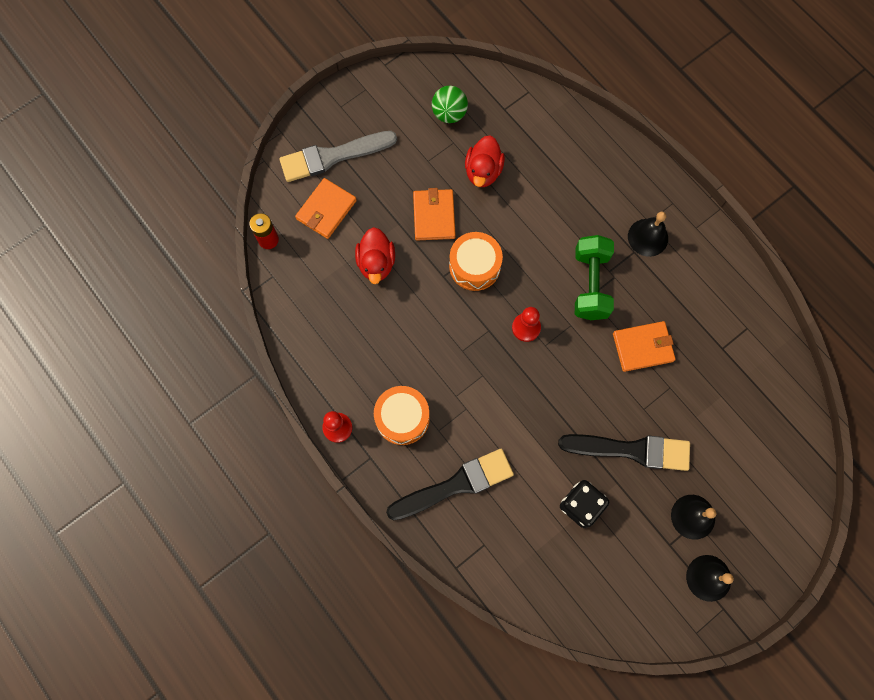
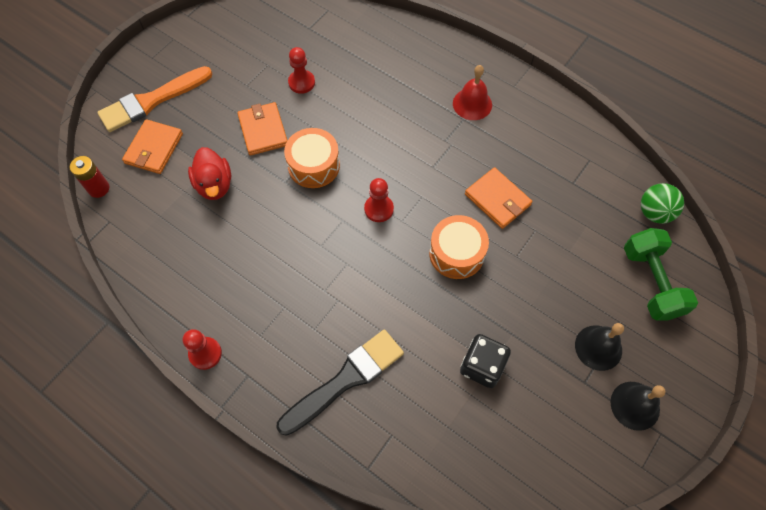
camera: 15 degrees left, 10 degrees down
grey brush [279,131,397,182] -> orange brush [97,66,212,132]
orange drum [374,386,430,445] -> orange drum moved to [429,215,489,279]
green ball [432,86,468,123] -> green ball moved to [641,183,684,224]
red duck [465,135,505,187] -> red pawn [288,47,315,94]
black brush [558,434,690,471] -> none
green dumbbell [575,235,614,320] -> green dumbbell moved to [624,228,698,320]
orange wallet [613,321,676,372] -> orange wallet turned 75 degrees clockwise [465,167,532,229]
black bell [628,212,668,257] -> red bell [453,65,492,120]

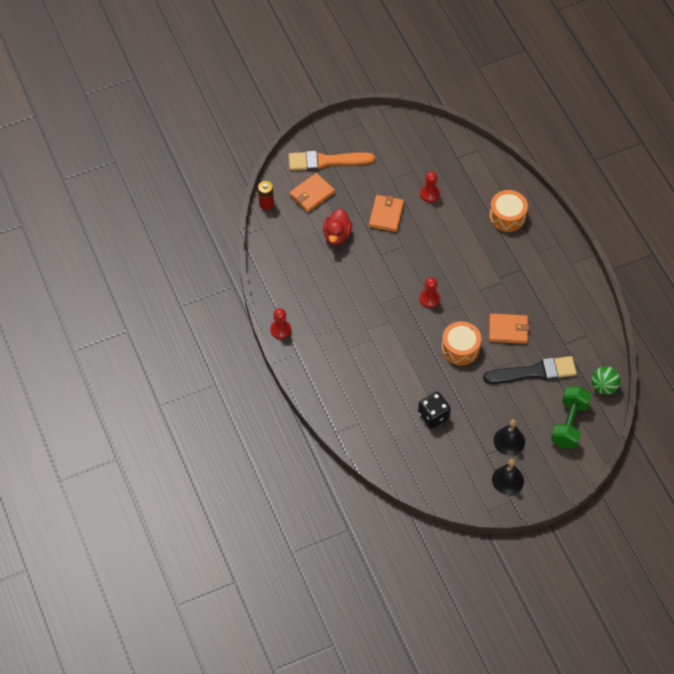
camera: 30 degrees right, 5 degrees down
black brush [276,330,404,436] -> black brush moved to [483,356,577,384]
orange drum [284,128,340,188] -> orange drum moved to [489,190,528,232]
red bell [453,65,492,120] -> none
orange wallet [465,167,532,229] -> orange wallet turned 75 degrees counterclockwise [489,313,529,344]

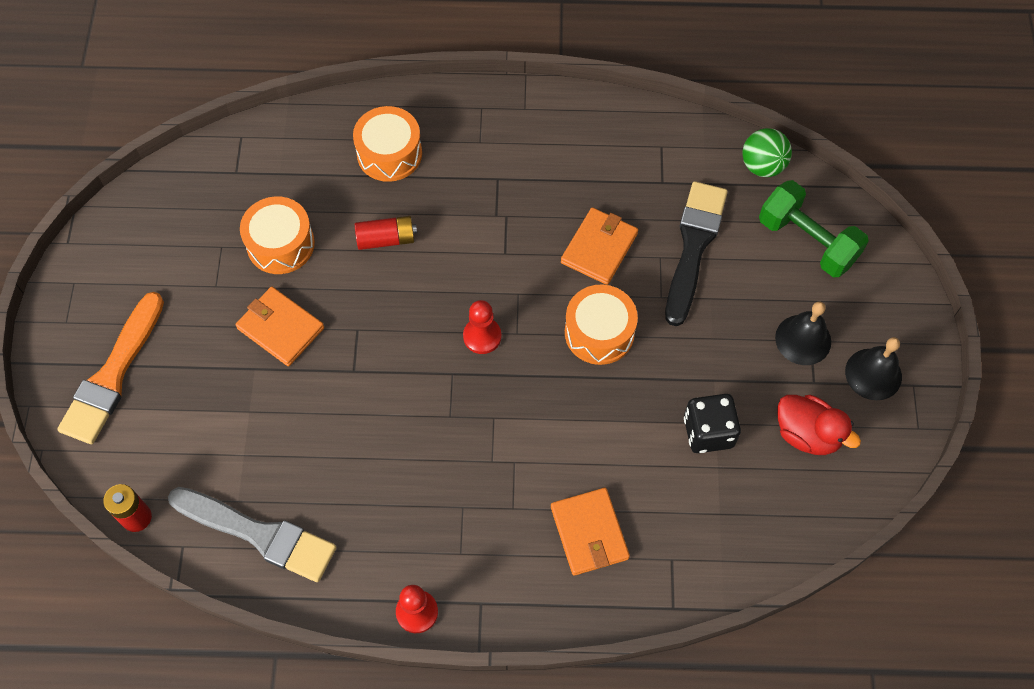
camera: 65 degrees left, 5 degrees up
orange wallet [289,173,335,212] -> orange wallet moved to [551,488,630,576]
red duck [323,209,352,245] -> red duck moved to [777,395,861,455]
red pawn [420,171,440,203] -> orange drum [240,196,315,274]
none -> grey brush [168,487,336,582]
none -> red battery [355,216,417,250]

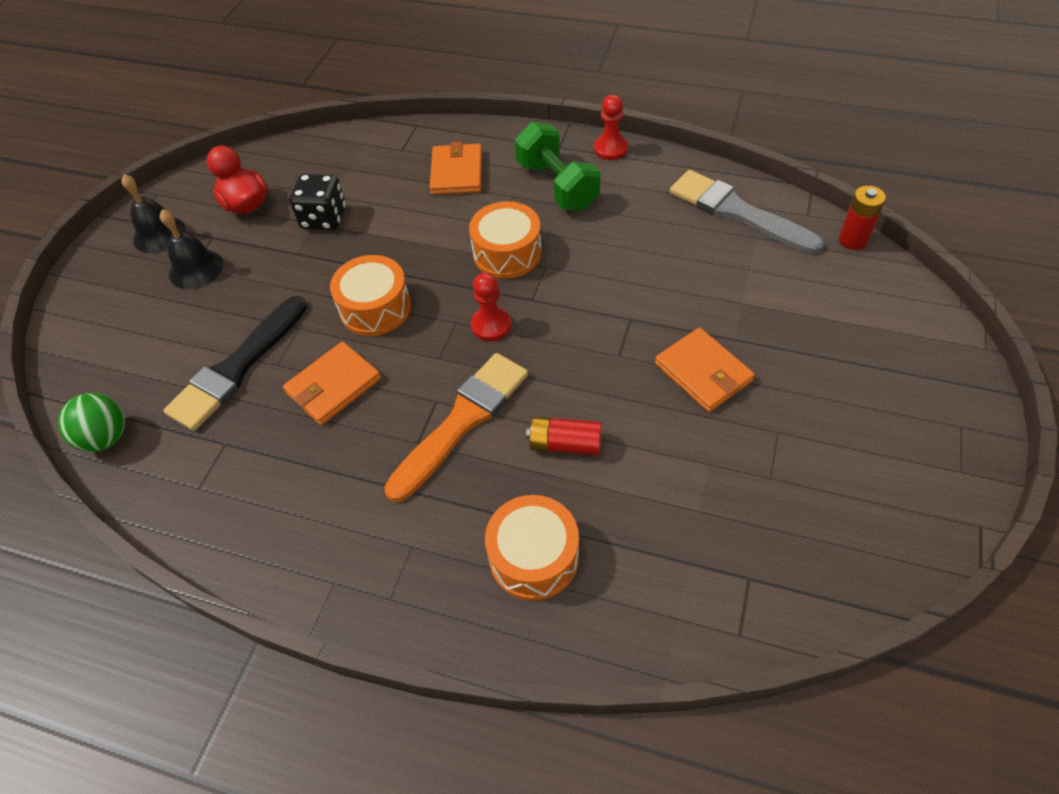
camera: 160 degrees left, 10 degrees down
orange brush [57,292,164,444] -> orange brush moved to [384,353,528,502]
orange drum [240,196,315,274] -> orange drum moved to [469,201,542,279]
green dumbbell [759,180,869,277] -> green dumbbell moved to [515,122,600,211]

